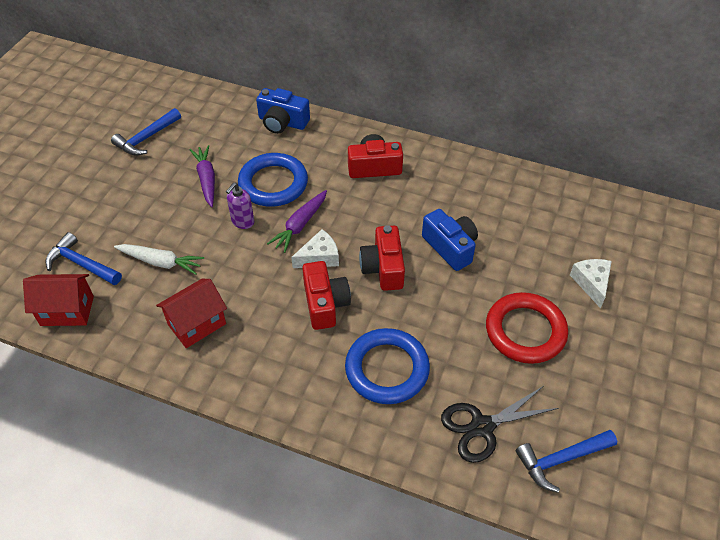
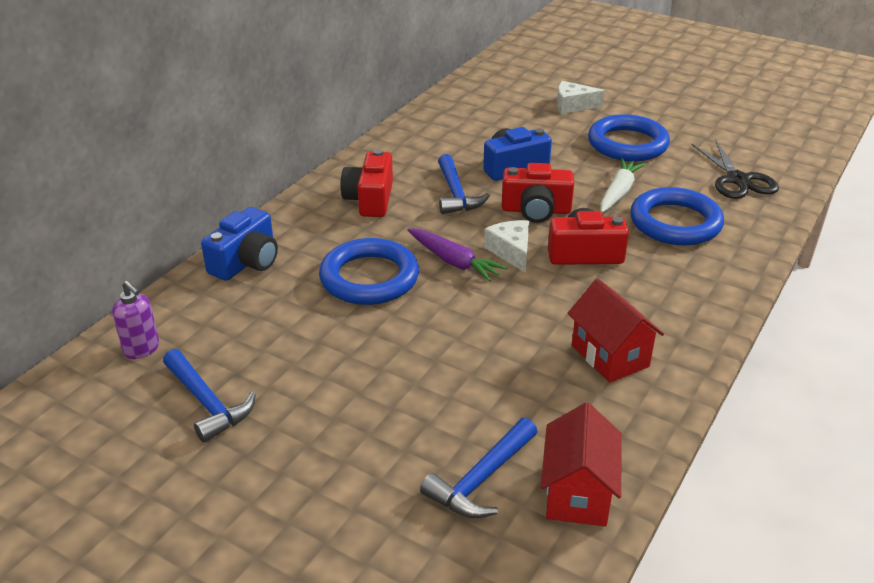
camera: 80 degrees left, 15 degrees down
white carrot [114,244,204,275] -> white carrot moved to [600,158,646,213]
purple carrot [189,145,215,207] -> none
purple soap dispenser [226,182,254,229] -> purple soap dispenser moved to [112,281,159,359]
red ring [486,292,568,364] -> blue ring [588,114,670,161]
blue hammer [516,430,617,493] -> blue hammer moved to [438,154,490,214]

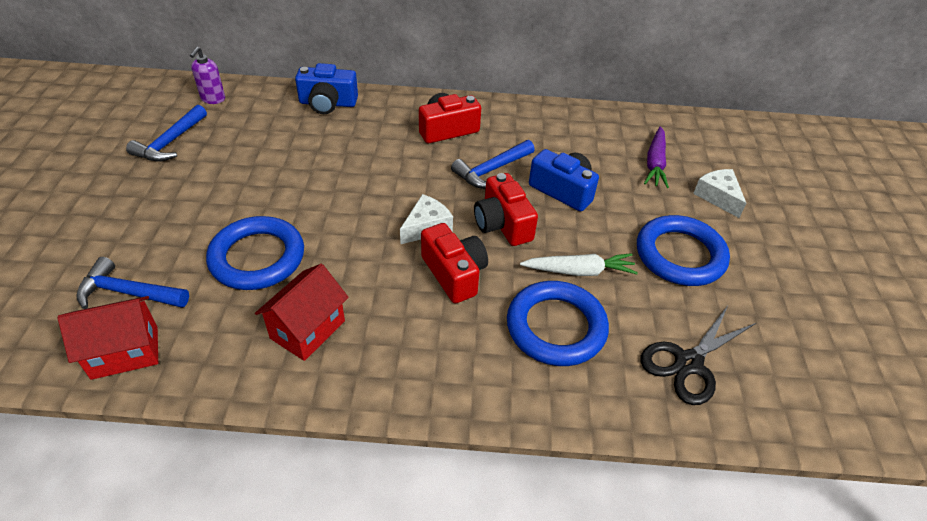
camera: 60 degrees right, 10 degrees up
blue ring [319,238,419,305] -> blue ring moved to [206,216,304,290]
purple carrot [407,228,508,282] -> purple carrot moved to [644,126,669,188]

